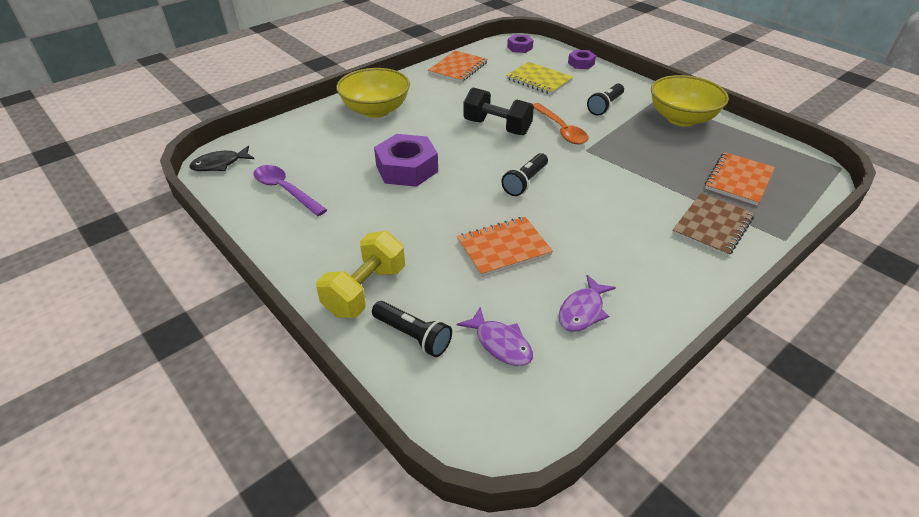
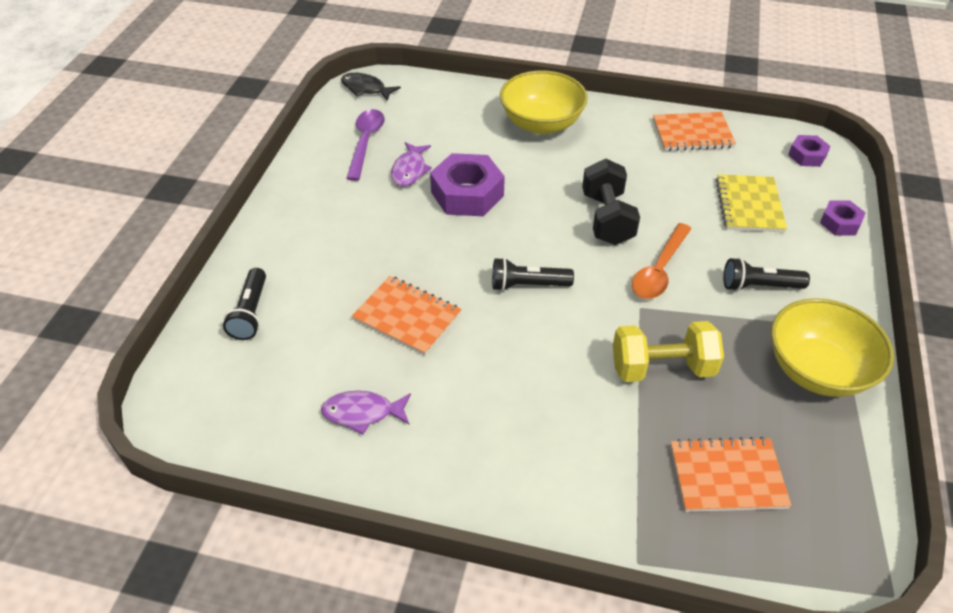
camera: 55 degrees right, 5 degrees up
yellow dumbbell [316,231,405,318] -> yellow dumbbell moved to [613,321,724,382]
purple fish [457,307,533,366] -> purple fish moved to [391,142,432,186]
brown notebook [672,193,754,257] -> none

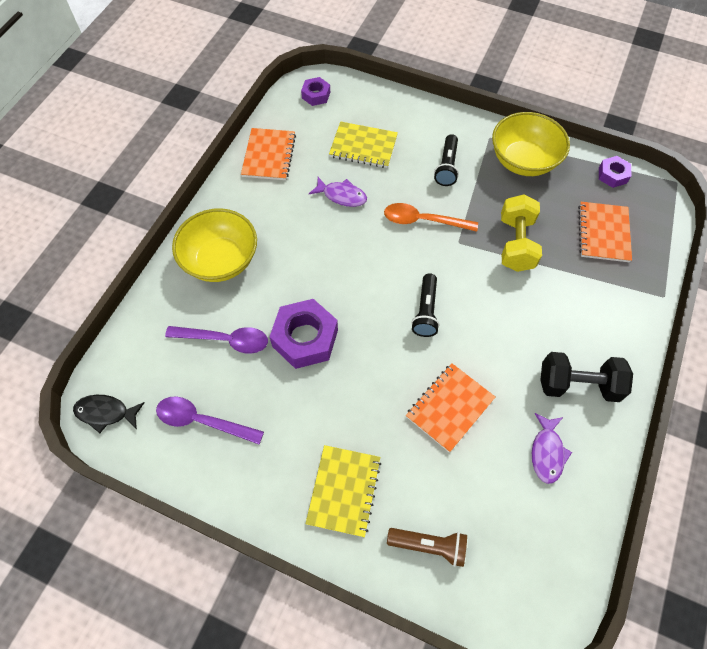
camera: 80 degrees left, 15 degrees up
black flashlight [223,268,266,340] -> brown flashlight [387,528,467,567]
black fish [341,73,401,101] -> black fish turned 60 degrees clockwise [73,395,145,433]
purple fish [391,142,432,186] -> purple fish moved to [309,177,367,207]
black dumbbell [582,159,640,245] -> black dumbbell moved to [540,352,633,402]
orange spoon [632,223,692,299] -> orange spoon turned 150 degrees clockwise [384,203,478,232]
purple nut [820,200,866,235] -> purple nut moved to [599,156,631,188]
none -> purple spoon [165,326,268,354]
none -> yellow notebook [305,445,381,537]

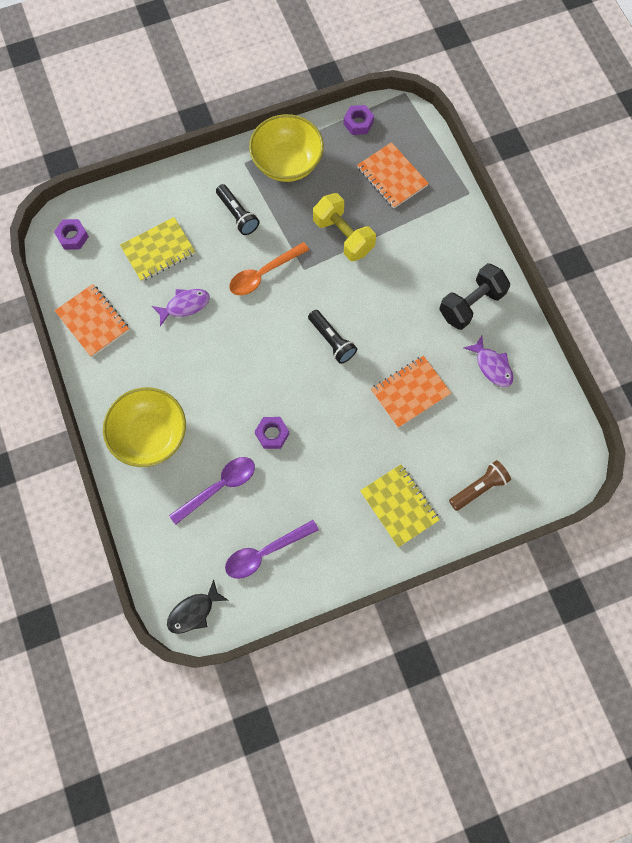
camera: 45 degrees left, 10 degrees up
purple nut [270,299,338,369] -> purple nut [255,417,289,449], size x0.54
orange notebook [406,363,495,452] -> orange notebook turned 60 degrees clockwise [371,356,451,428]

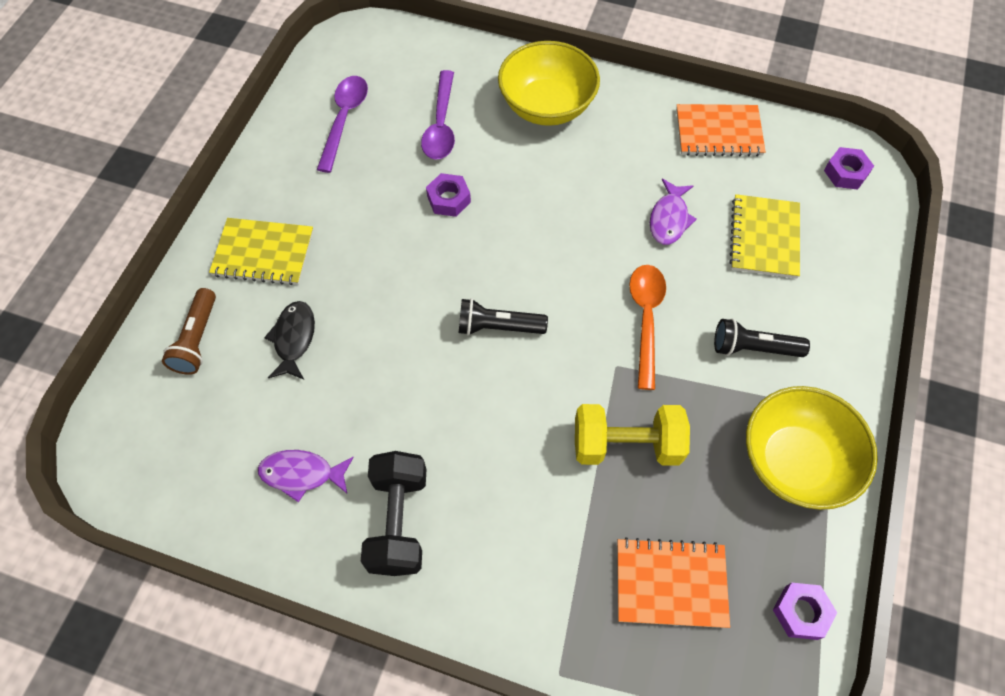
camera: 130 degrees right, 10 degrees down
black fish [167,579,228,634] -> black fish moved to [264,301,315,380]
orange notebook [371,356,451,428] -> none

